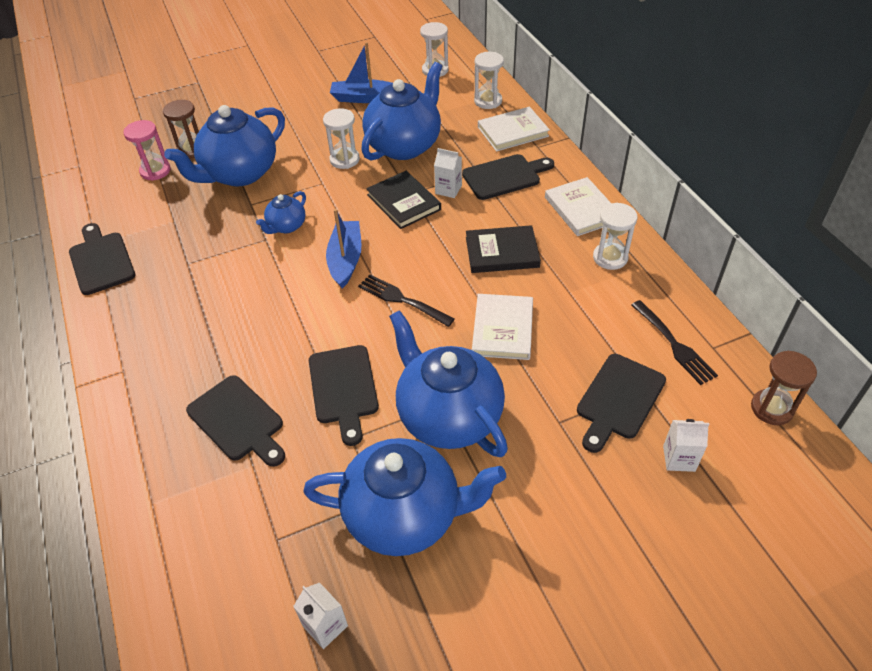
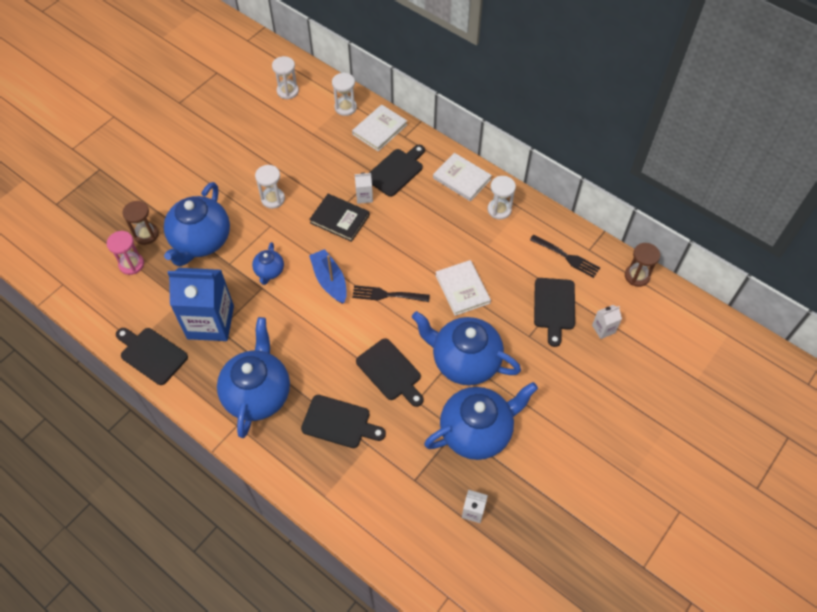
camera: 30 degrees left, 10 degrees up
blue boat [330,42,393,103] -> none
blue teapot [361,62,442,161] -> blue teapot moved to [217,317,290,438]
black book [466,225,541,273] -> none
none -> blue carton [167,268,234,341]

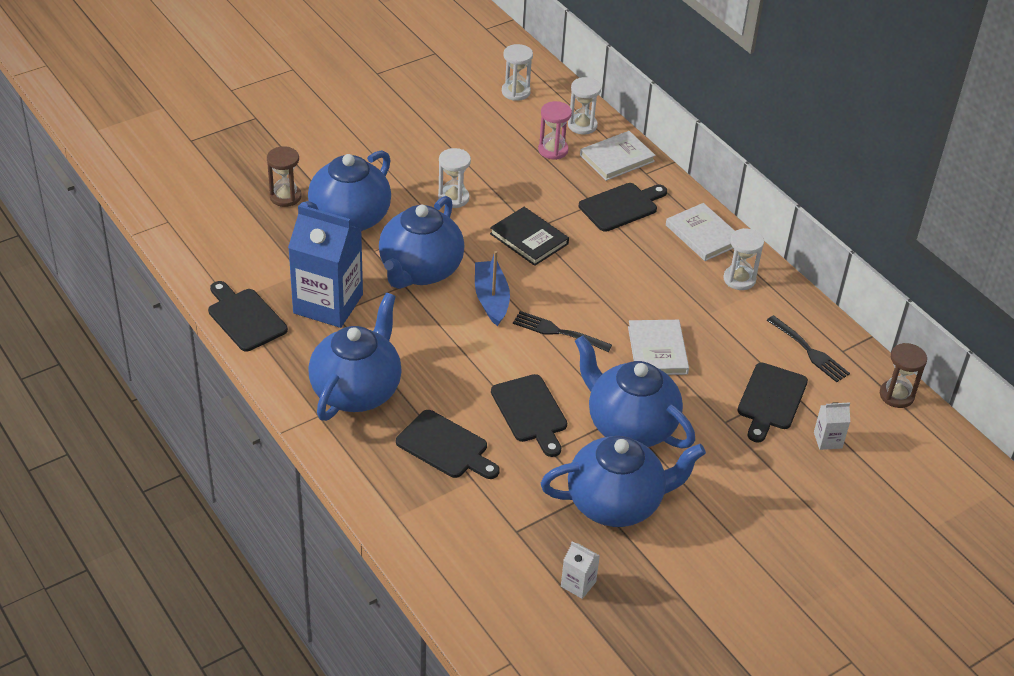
camera: 15 degrees right, 15 degrees down
pink hourglass [107,231,144,275] -> pink hourglass moved to [538,101,572,160]
blue teapot [252,242,284,285] -> blue teapot [379,196,465,289], size x2.08
white carton [355,173,373,204] -> none

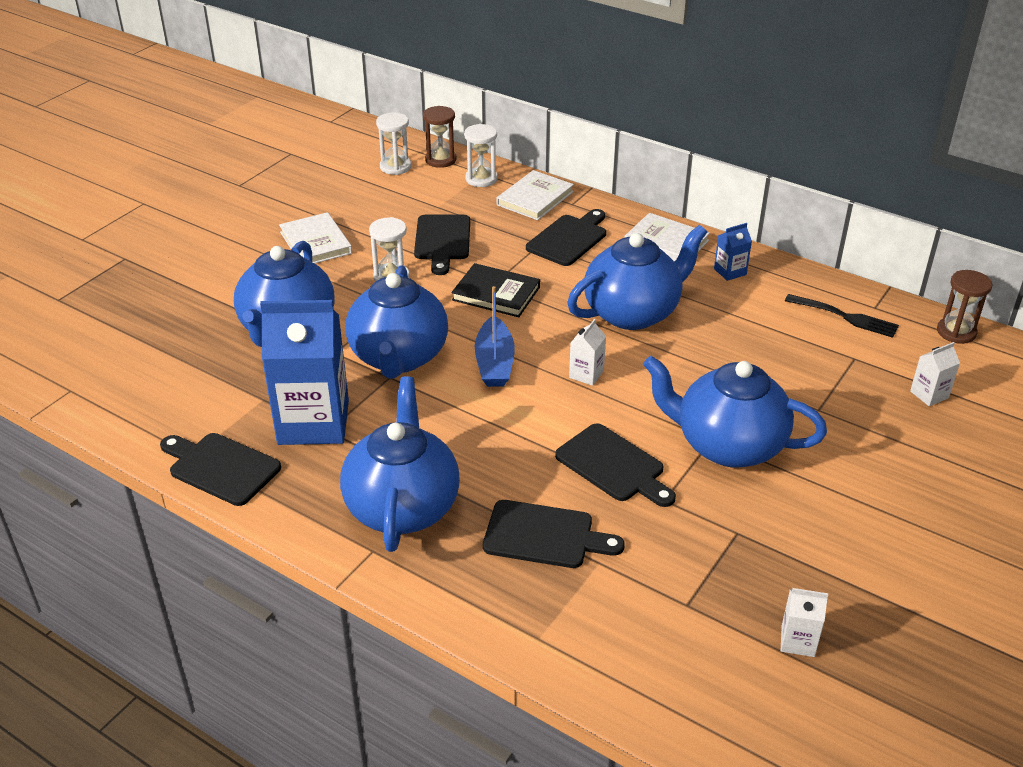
camera: 20 degrees left, 5 degrees down
brown hourglass [267,146,301,207] -> brown hourglass moved to [423,106,457,168]
blue boat [475,251,510,326] -> blue boat turned 150 degrees counterclockwise [475,286,515,387]
black fork [513,311,612,352] -> white carton [569,319,606,386]
pink hourglass [538,101,572,160] -> none
blue teapot [541,436,706,527] -> blue teapot moved to [567,225,707,330]
white book [628,320,689,375] -> white book moved to [279,212,352,263]
white hourglass [723,228,764,290] -> blue carton [714,223,752,281]
black cutting board [737,363,808,443] -> black cutting board moved to [414,215,470,275]

